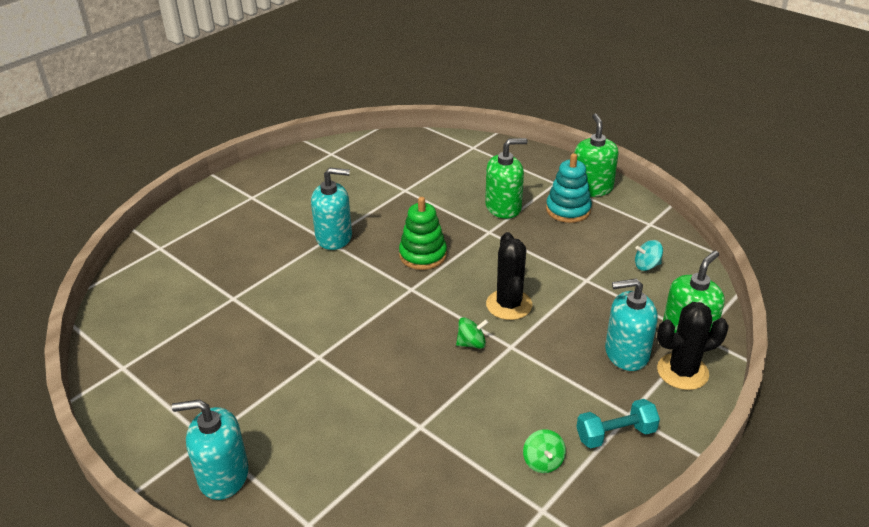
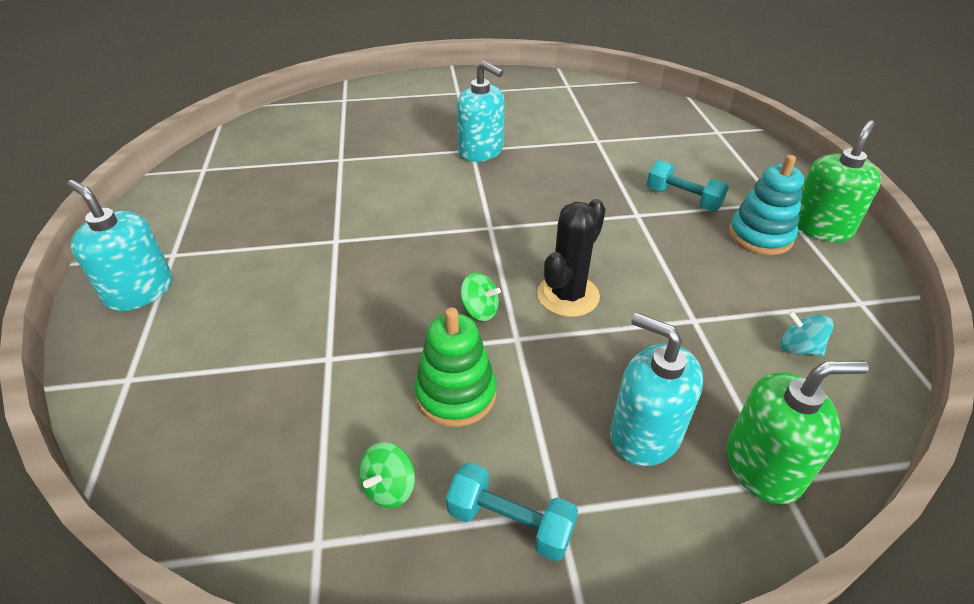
camera: 40 degrees right, 5 degrees up
green stacking toy [399,197,447,270] -> green stacking toy moved to [414,307,497,427]
green soap dispenser [485,138,528,219] -> turquoise dumbbell [646,160,729,211]
black cactus [657,302,729,390] -> none

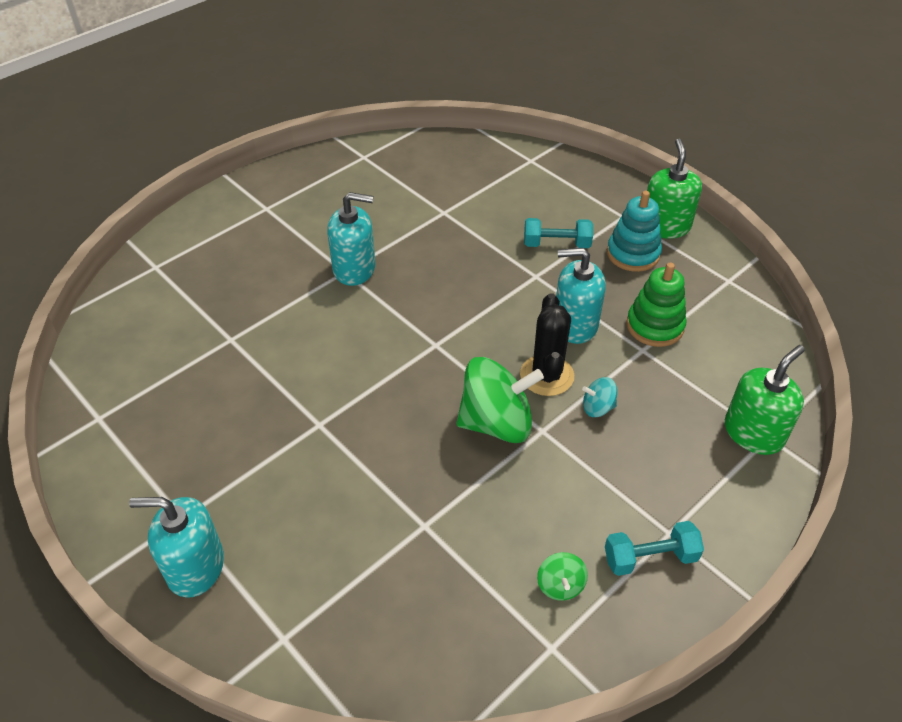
camera: 35 degrees left, 5 degrees up
green stacking toy [414,307,497,427] -> green stacking toy moved to [627,263,686,347]
green spinning top [460,272,501,321] -> green spinning top [456,357,544,443], size x2.18
turquoise soap dispenser [610,313,703,466] -> turquoise soap dispenser moved to [556,248,606,344]
turquoise spinning top [781,311,833,356] -> turquoise spinning top moved to [582,377,617,417]

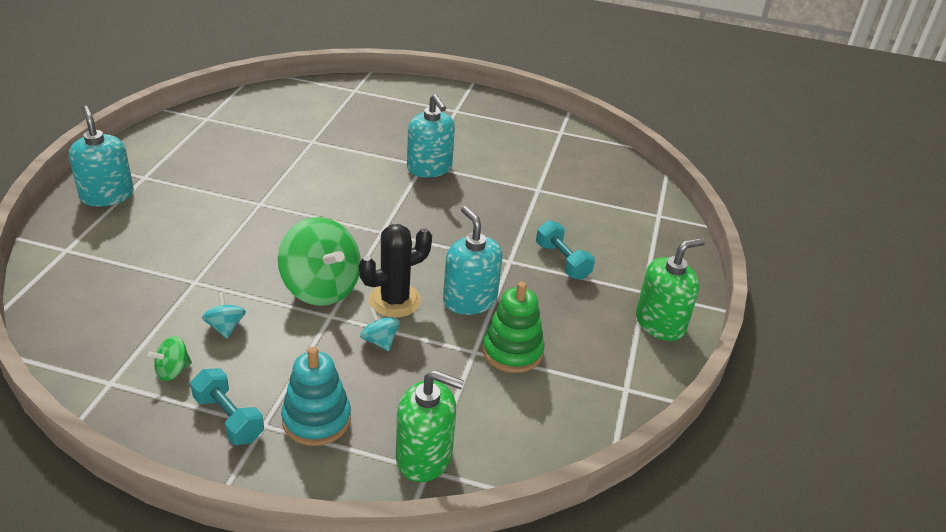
camera: 55 degrees right, 10 degrees down
turquoise stacking toy [607,191,662,272] -> turquoise stacking toy moved to [281,347,351,446]
none -> turquoise spinning top [202,292,246,338]

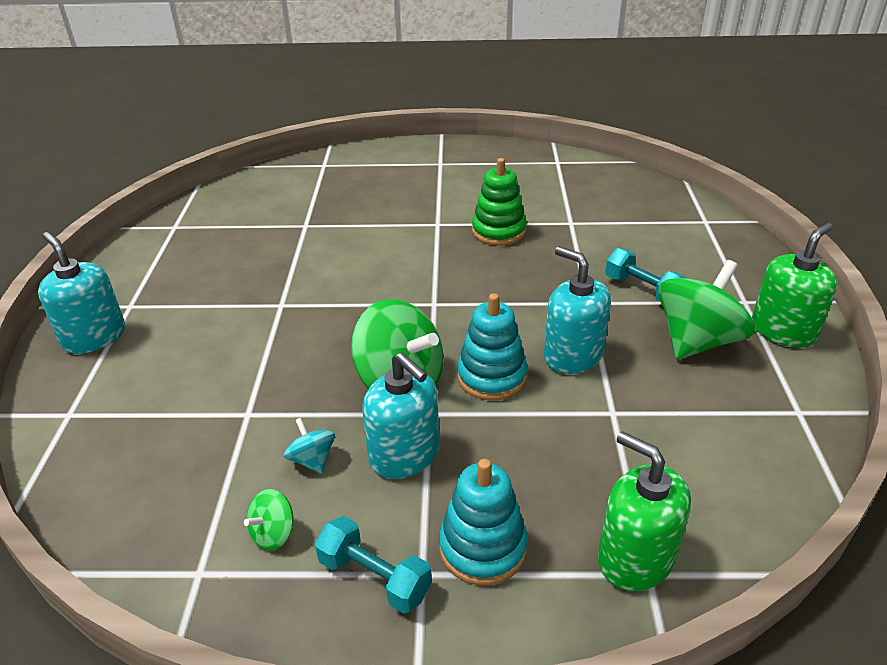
camera: 10 degrees left, 0 degrees up
black cactus [359,224,432,318] -> turquoise stacking toy [457,293,528,400]
turquoise spinning top [360,307,400,351] -> none
green soap dispenser [396,370,464,482] -> green soap dispenser turned 135 degrees counterclockwise [598,431,691,591]
turquoise soap dispenser [407,94,455,177] -> turquoise soap dispenser moved to [362,352,439,479]
green stacking toy [482,282,545,373] -> green stacking toy moved to [472,158,527,246]
none -> green spinning top [658,260,755,360]

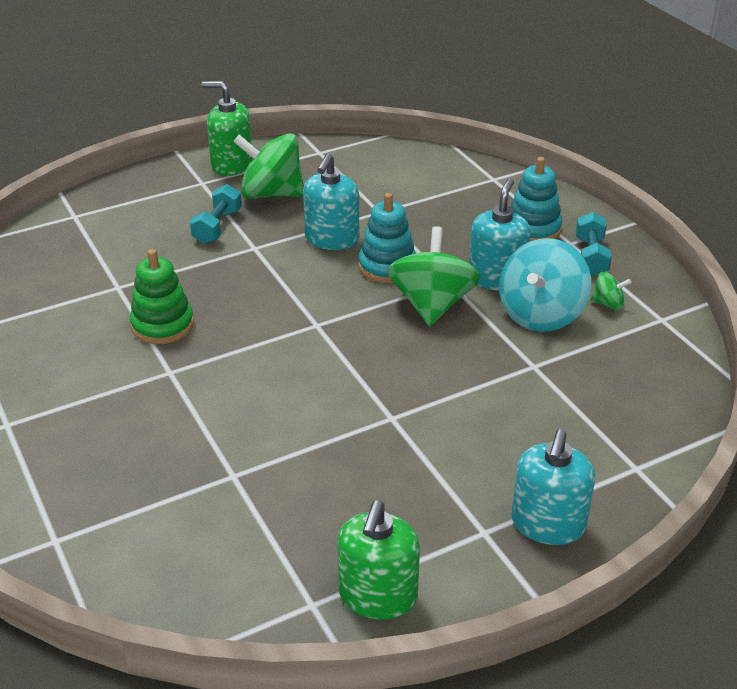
camera: 120 degrees left, 0 degrees up
turquoise spinning top [284,418,335,474] -> turquoise spinning top [499,238,591,332], size x2.18
green soap dispenser [598,431,691,591] -> green soap dispenser moved to [337,501,420,620]

